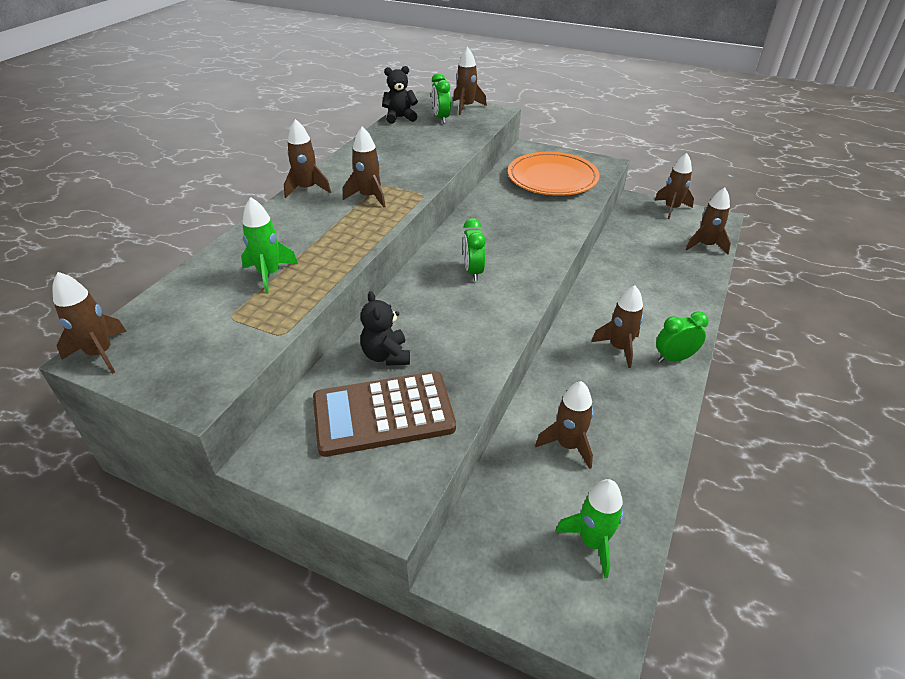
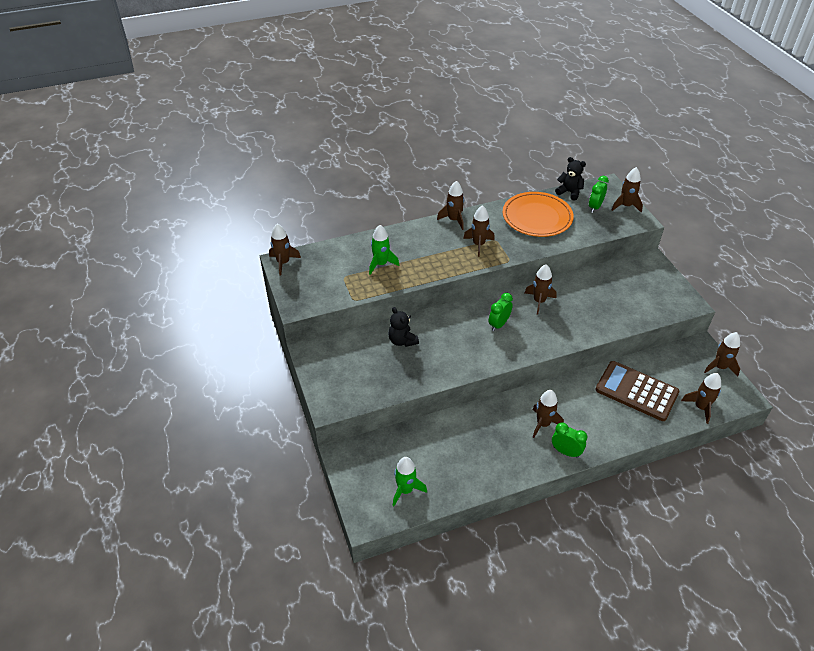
camera: 45 degrees right, 5 degrees up
brown calculator [313,371,456,457] -> brown calculator moved to [595,361,679,421]
black teddy bear [360,291,410,365] -> black teddy bear turned 60 degrees counterclockwise [388,307,419,347]
orange plate [508,152,600,196] -> orange plate moved to [503,192,574,237]
brown rocket [535,381,593,469] -> brown rocket moved to [525,264,557,314]

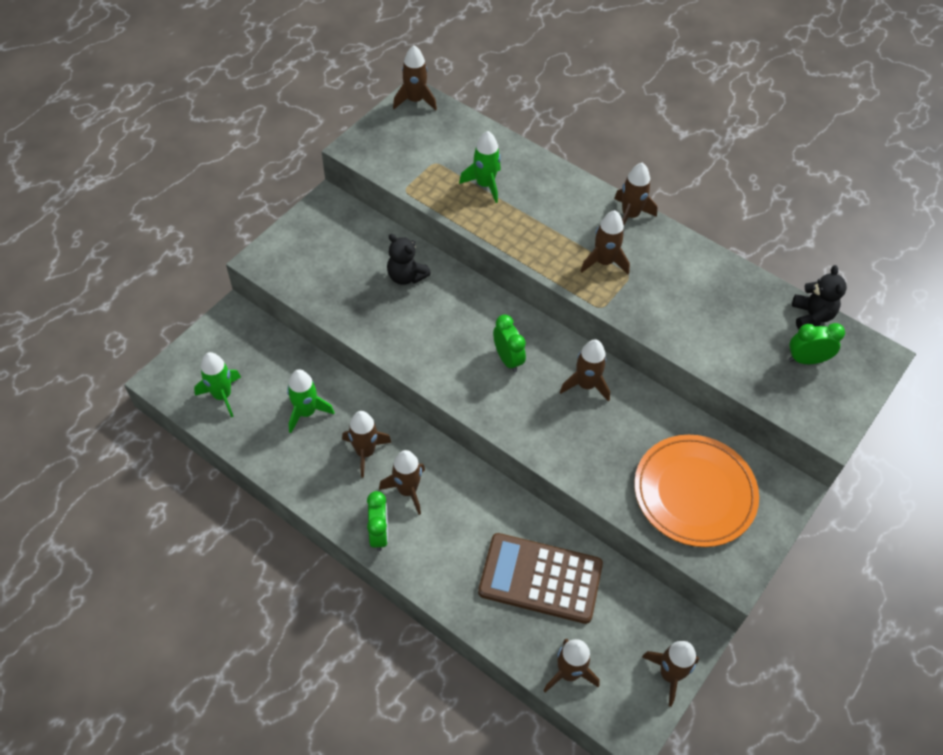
camera: 55 degrees right, 10 degrees up
black teddy bear [388,307,419,347] -> black teddy bear turned 75 degrees counterclockwise [387,234,431,285]
green clock [488,293,513,331] -> green clock turned 60 degrees clockwise [493,314,526,372]
orange plate [503,192,574,237] -> orange plate moved to [634,435,759,547]
brown calculator [595,361,679,421] -> brown calculator turned 75 degrees counterclockwise [478,533,603,624]
brown rocket [612,167,643,213] -> brown rocket moved to [342,411,392,478]
none -> green rocket [287,369,334,433]

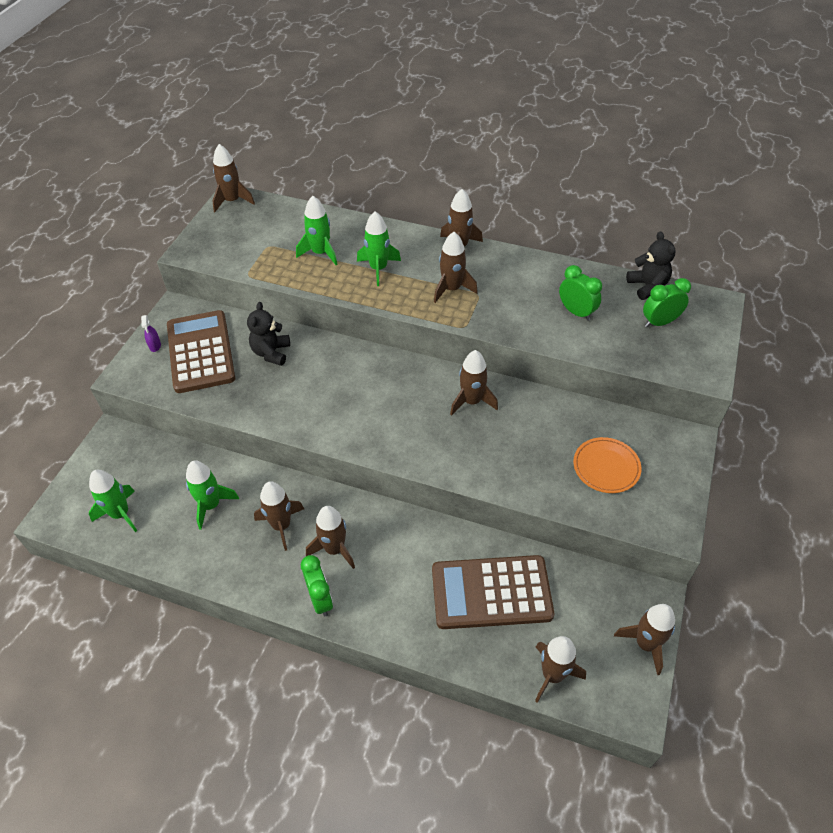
camera: 15 degrees left, 5 degrees down
black teddy bear [387,234,431,285] -> black teddy bear turned 75 degrees clockwise [247,302,290,366]
green clock [493,314,526,372] -> green clock moved to [559,265,602,321]
orange plate [634,435,759,547] -> orange plate [573,437,642,493], size x0.56
none -> purple spray bottle [141,315,161,352]
none -> brown calculator [167,310,235,393]
none -> green rocket [357,211,401,286]

